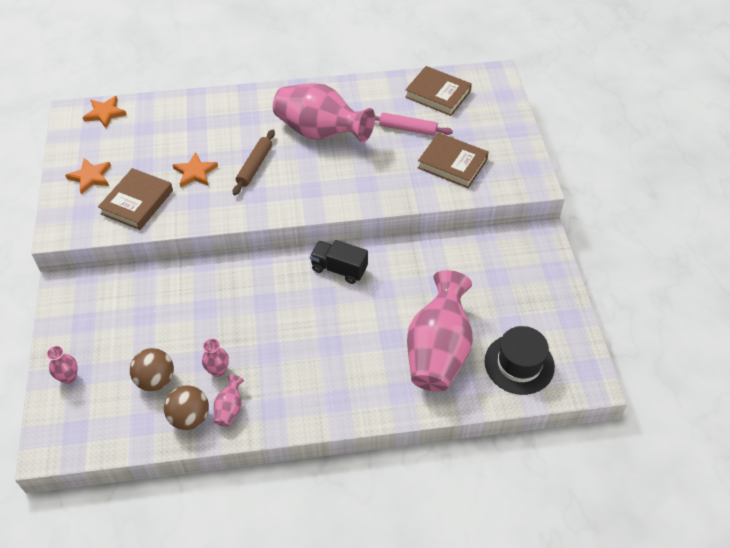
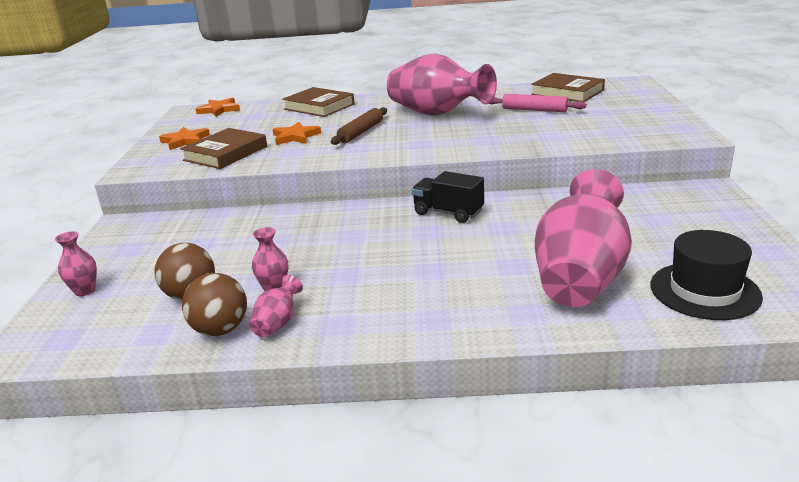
camera: 10 degrees right, 25 degrees down
brown book [418,133,489,188] -> brown book moved to [282,87,354,117]

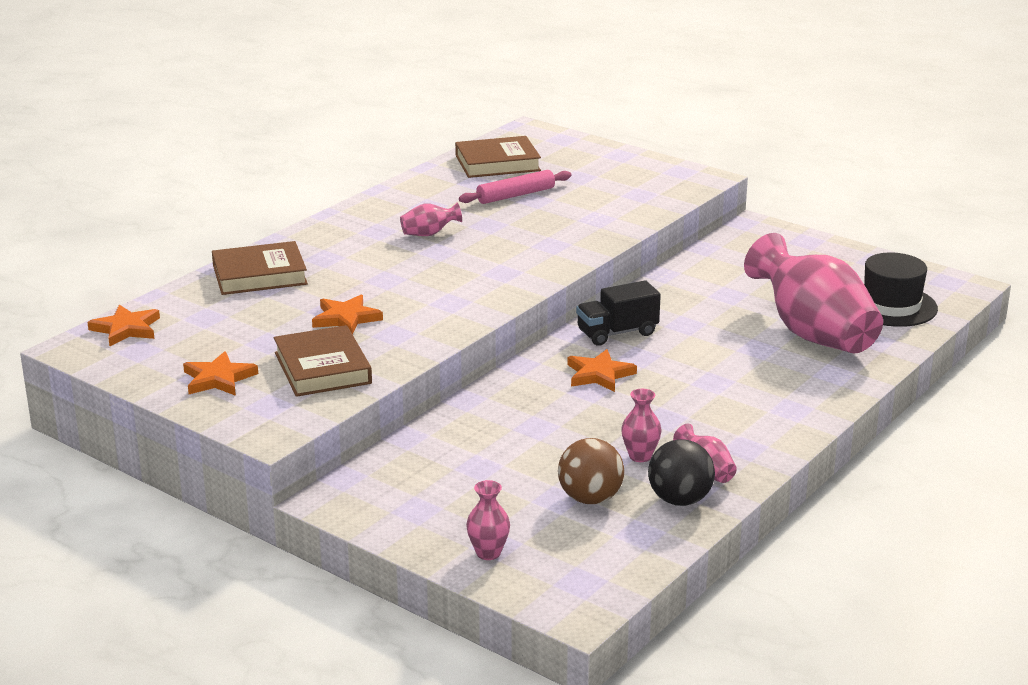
camera: 55 degrees left, 0 degrees up
brown ball [182,273,247,336] -> black ball [648,439,715,506]
brown rolling pin [331,107,387,145] -> none
pink vase [387,54,497,116] -> pink vase [400,202,462,236], size x0.41
none -> orange star [567,349,637,392]

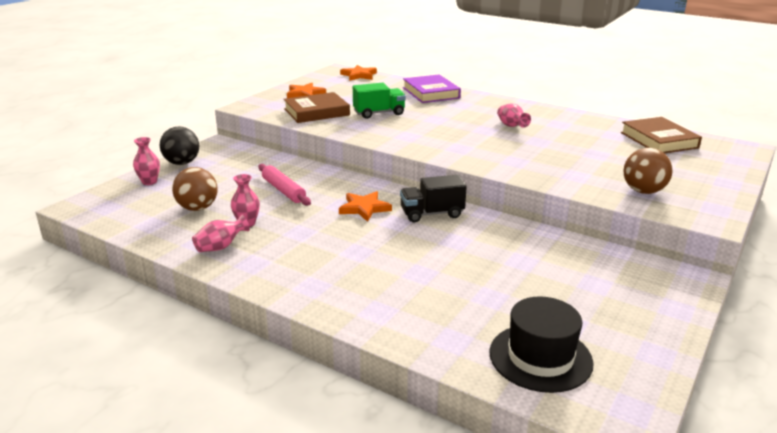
camera: 85 degrees right, 0 degrees up
brown book [212,241,308,295] -> purple book [403,74,461,103]
orange star [312,295,383,334] -> green truck [353,83,406,119]
pink rolling pin [459,170,572,204] -> pink rolling pin moved to [258,164,311,206]
black truck [576,280,661,346] -> black truck turned 75 degrees counterclockwise [400,175,467,222]
black ball [648,439,715,506] -> black ball moved to [160,127,199,165]
pink vase [744,233,883,354] -> none
none -> brown ball [624,148,673,194]

